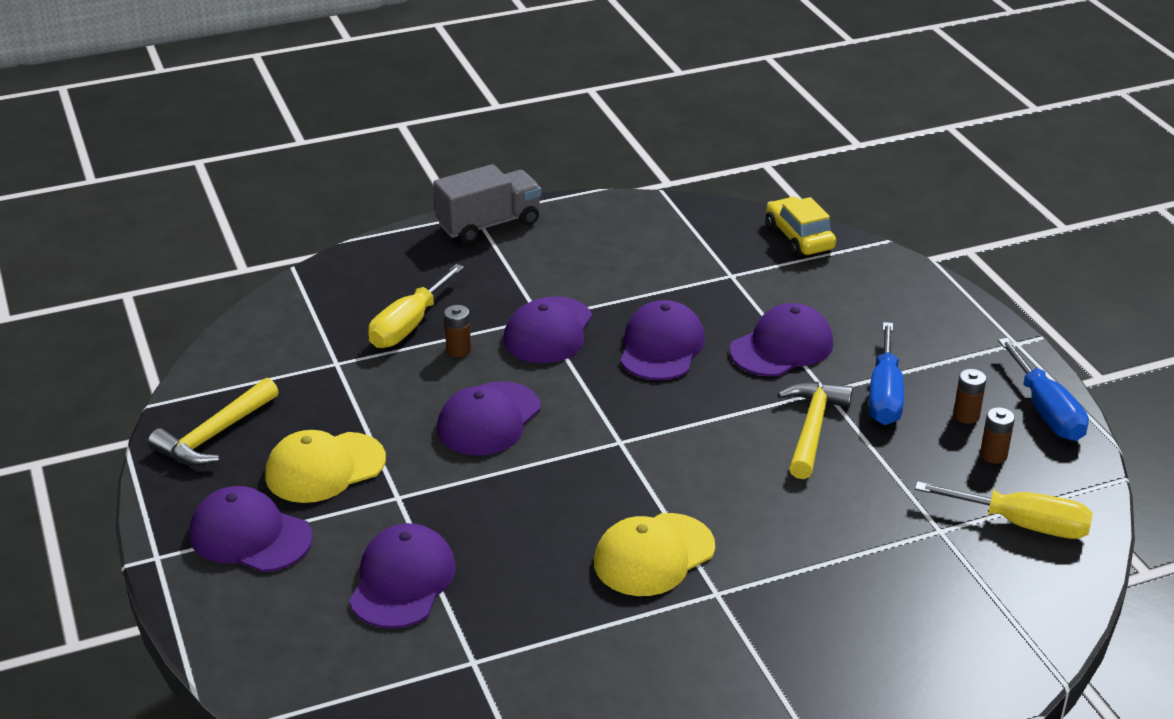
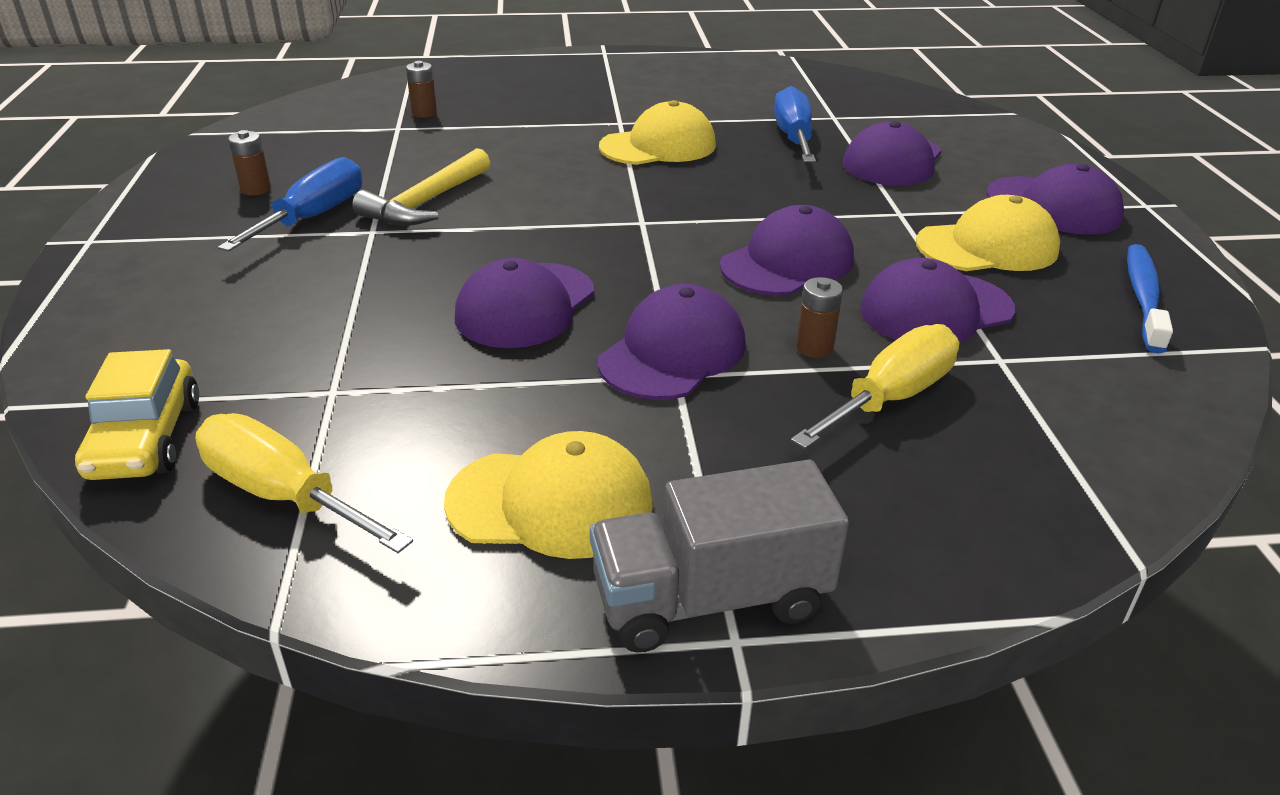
camera: 165 degrees left, 0 degrees up
yellow hammer [148,378,279,466] -> blue toothbrush [1127,244,1173,353]
purple cap [730,303,833,376] -> purple cap moved to [860,258,1015,343]
yellow screwdriver [915,481,1093,539] -> yellow screwdriver moved to [195,413,413,553]
brown battery [980,407,1015,464] -> brown battery moved to [406,61,437,118]
blue screwdriver [998,338,1089,441] -> blue screwdriver moved to [774,86,816,162]
none -> yellow cap [444,431,653,559]

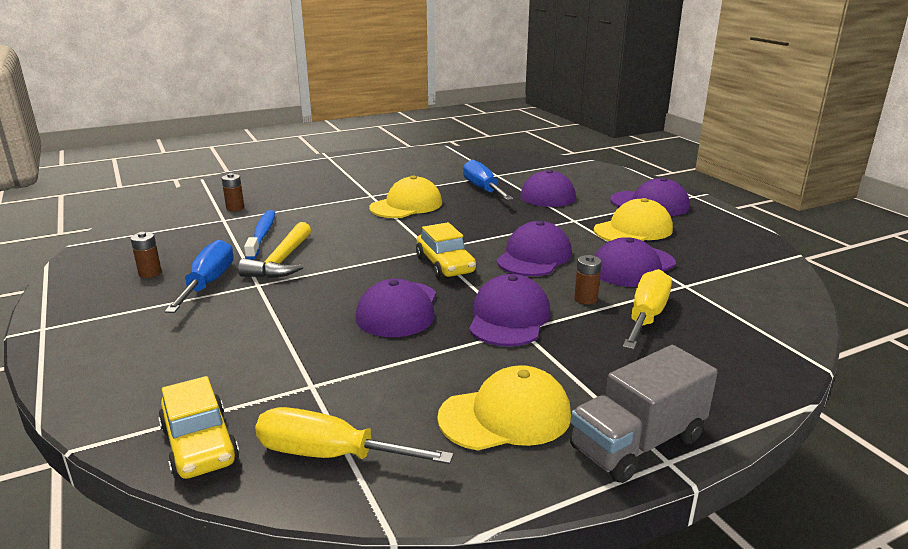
camera: 20 degrees left, 10 degrees down
blue toothbrush [1127,244,1173,353] -> blue toothbrush moved to [244,210,275,260]
none -> yellow car [416,222,476,279]

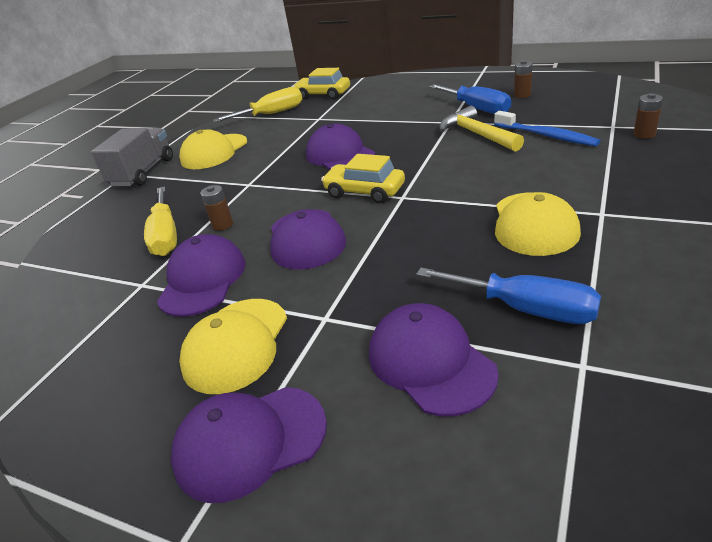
camera: 145 degrees right, 10 degrees up
purple cap [469,274,550,346] -> none

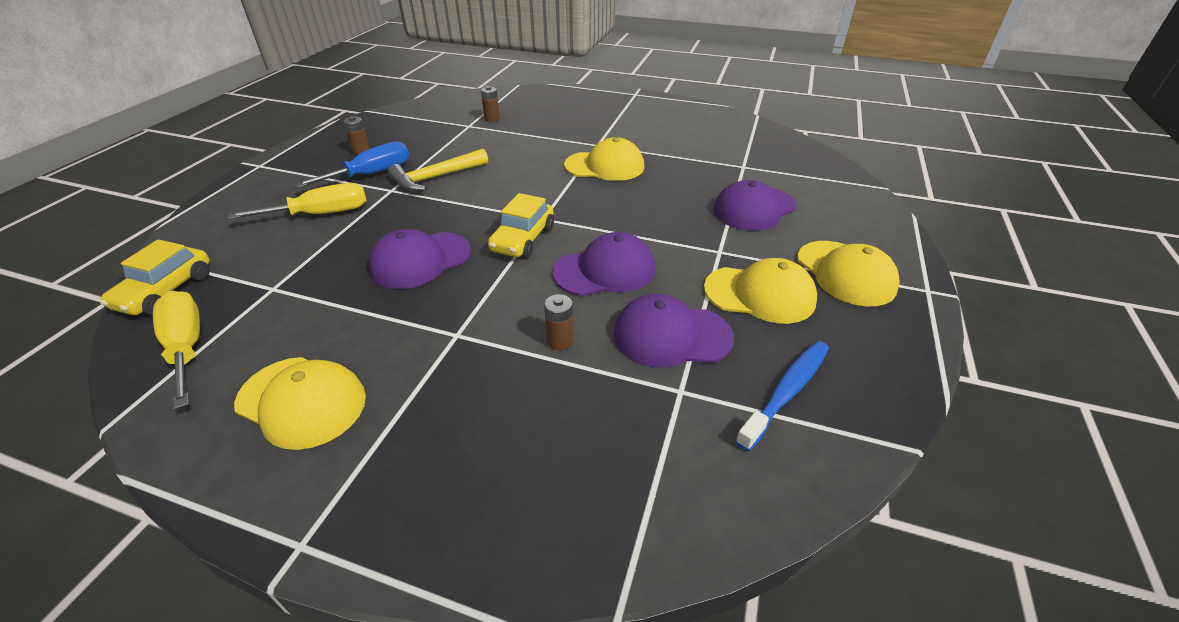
camera: 100 degrees left, 5 degrees up
grey truck [91,128,173,186] -> none
yellow screwdriver [144,186,177,256] -> yellow screwdriver moved to [228,183,367,219]
purple cap [171,387,327,503] -> yellow cap [797,241,900,306]
blue screwdriver [416,268,601,324] -> none
blue toothbrush [494,111,601,146] -> blue toothbrush moved to [735,341,829,452]

